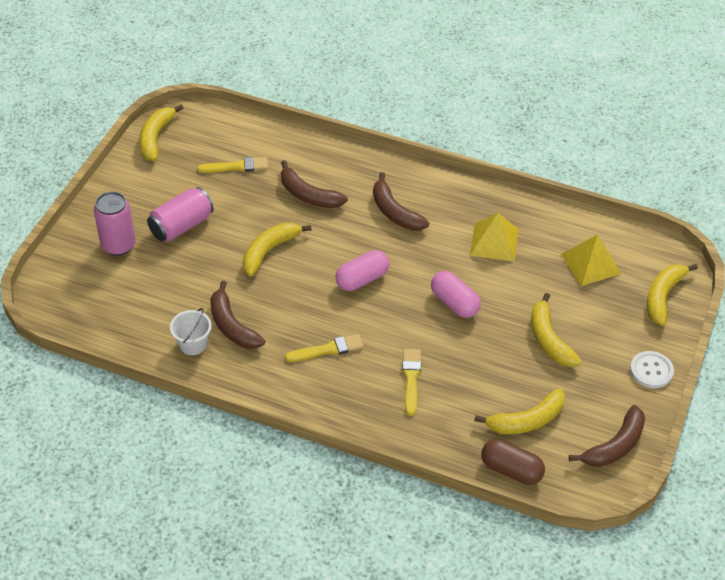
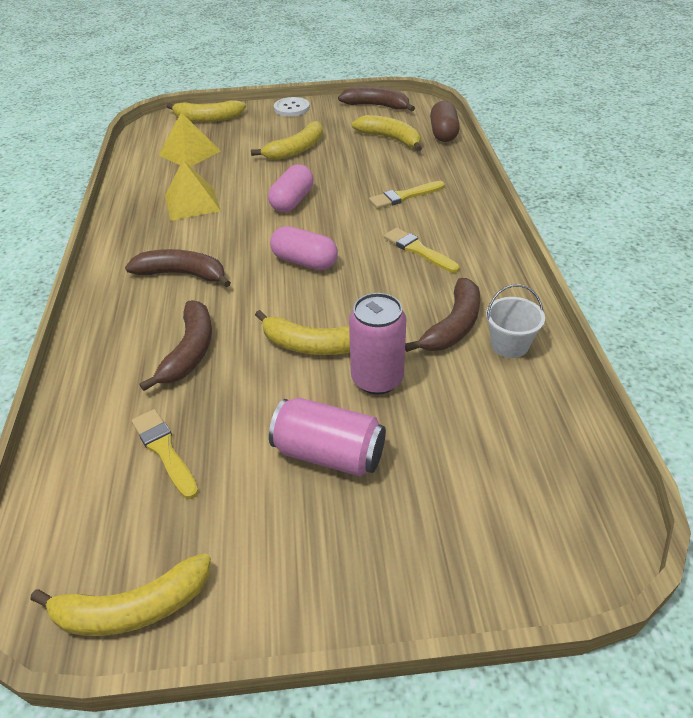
camera: 115 degrees left, 5 degrees down
pink can [94,192,136,256] -> pink can moved to [349,293,407,395]
brown banana [373,172,429,230] -> brown banana turned 105 degrees counterclockwise [125,249,231,287]

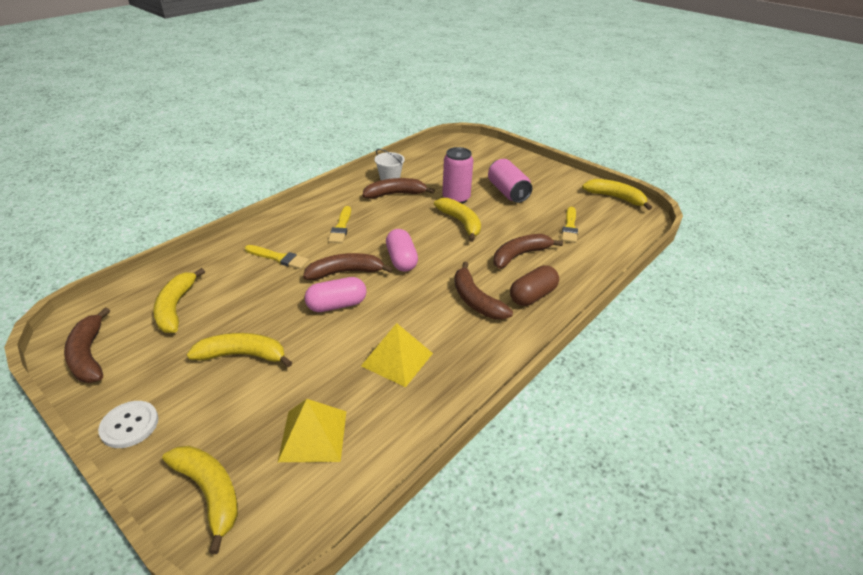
camera: 135 degrees left, 5 degrees down
brown capsule [430,101,460,142] -> brown capsule moved to [510,265,559,306]
none -> brown banana [303,253,393,280]

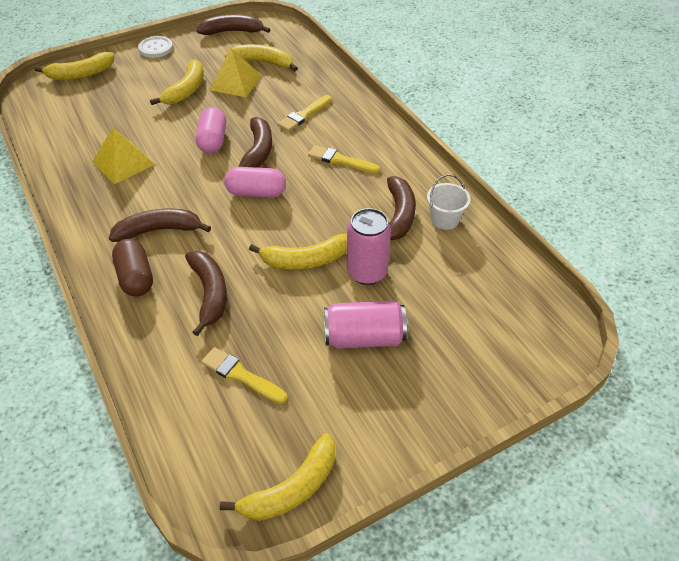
camera: 110 degrees right, 10 degrees up
yellow pyramid [278,399,346,462] -> yellow pyramid moved to [209,48,261,97]

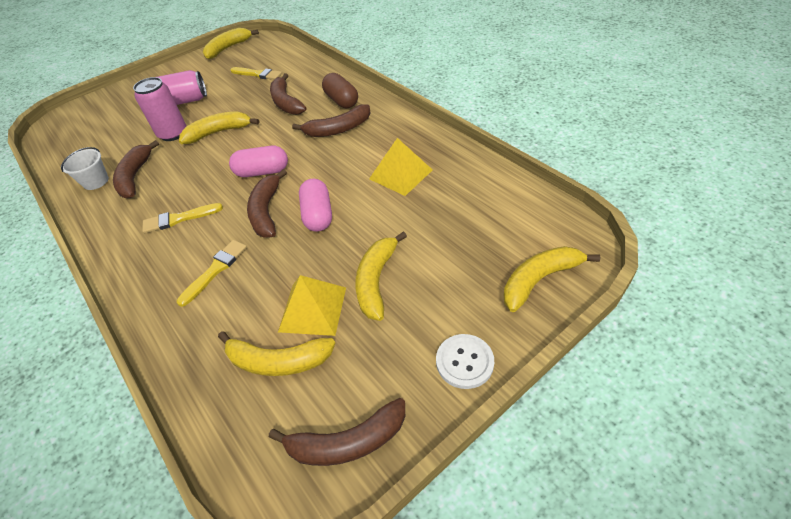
camera: 175 degrees right, 0 degrees up
yellow brush [308,145,380,173] -> yellow brush turned 150 degrees clockwise [142,203,223,233]

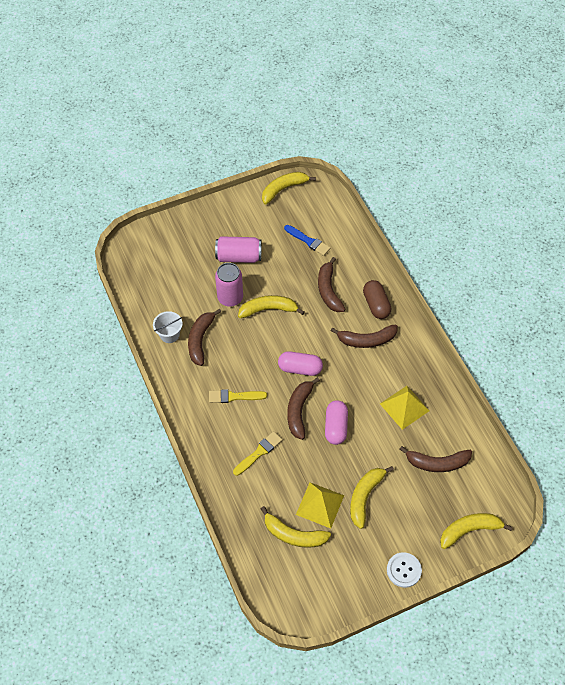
camera: 10 degrees right, 10 degrees up
yellow brush [230,67,282,80] -> blue brush [284,225,330,256]
brown banana [269,398,405,466] -> brown banana moved to [399,446,472,472]

